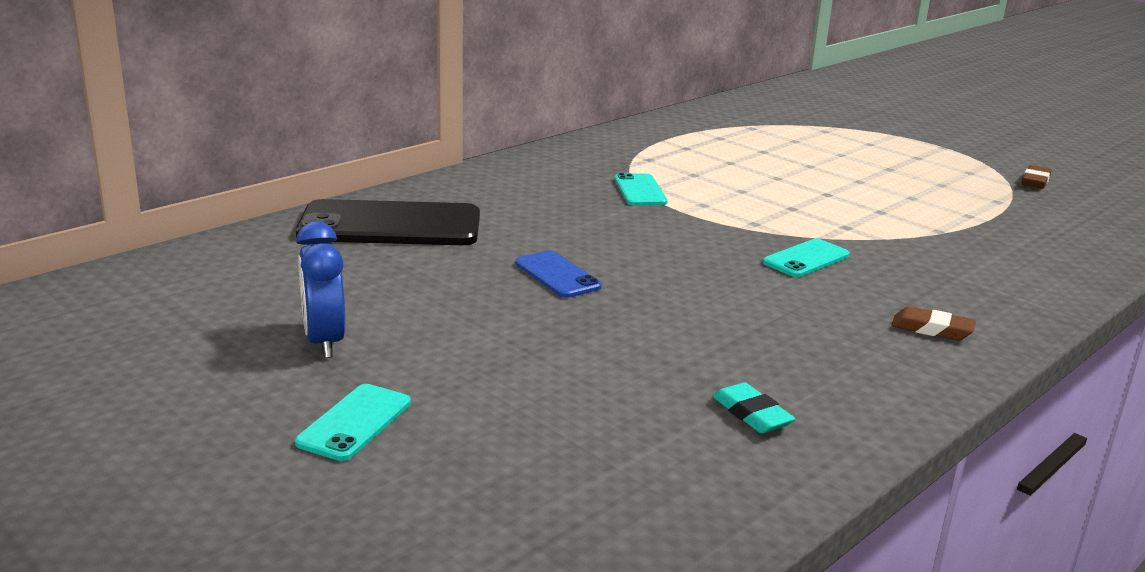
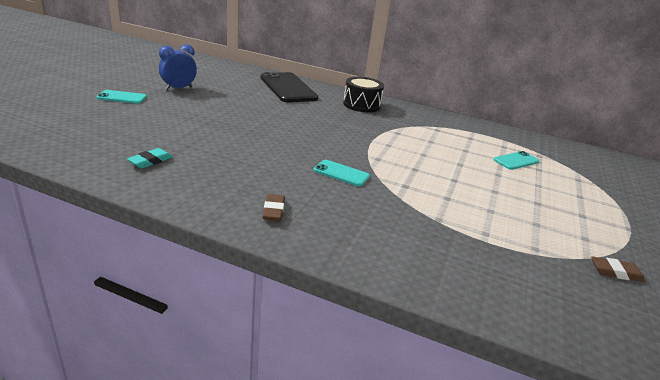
camera: 65 degrees right, 5 degrees up
blue phone [515,250,602,298] -> none
turquoise phone [615,173,668,206] -> turquoise phone moved to [494,151,539,170]
none -> black drum [343,77,384,112]

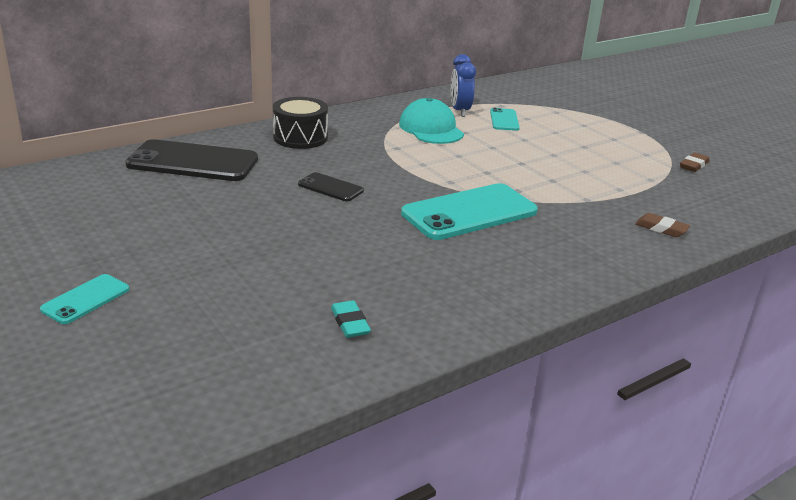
camera: 55 degrees left, 0 degrees up
blue clock [159,44,197,90] -> blue clock moved to [451,54,476,117]
brown eraser [263,194,285,221] -> brown eraser moved to [635,213,690,237]
turquoise phone [314,160,370,186] -> turquoise phone [401,183,538,240], size x2.00
none -> black phone [298,172,364,201]
none -> turquoise cap [399,98,464,144]

